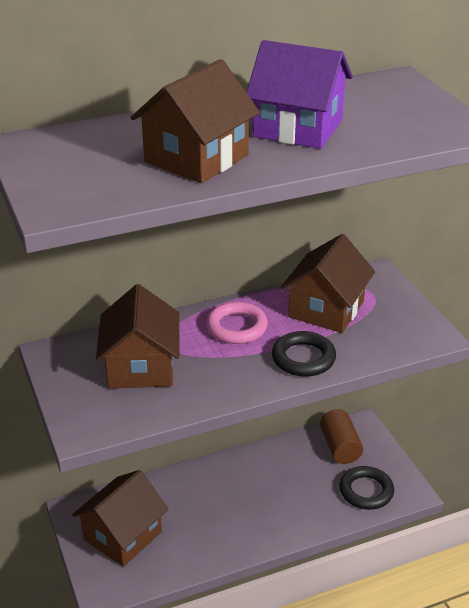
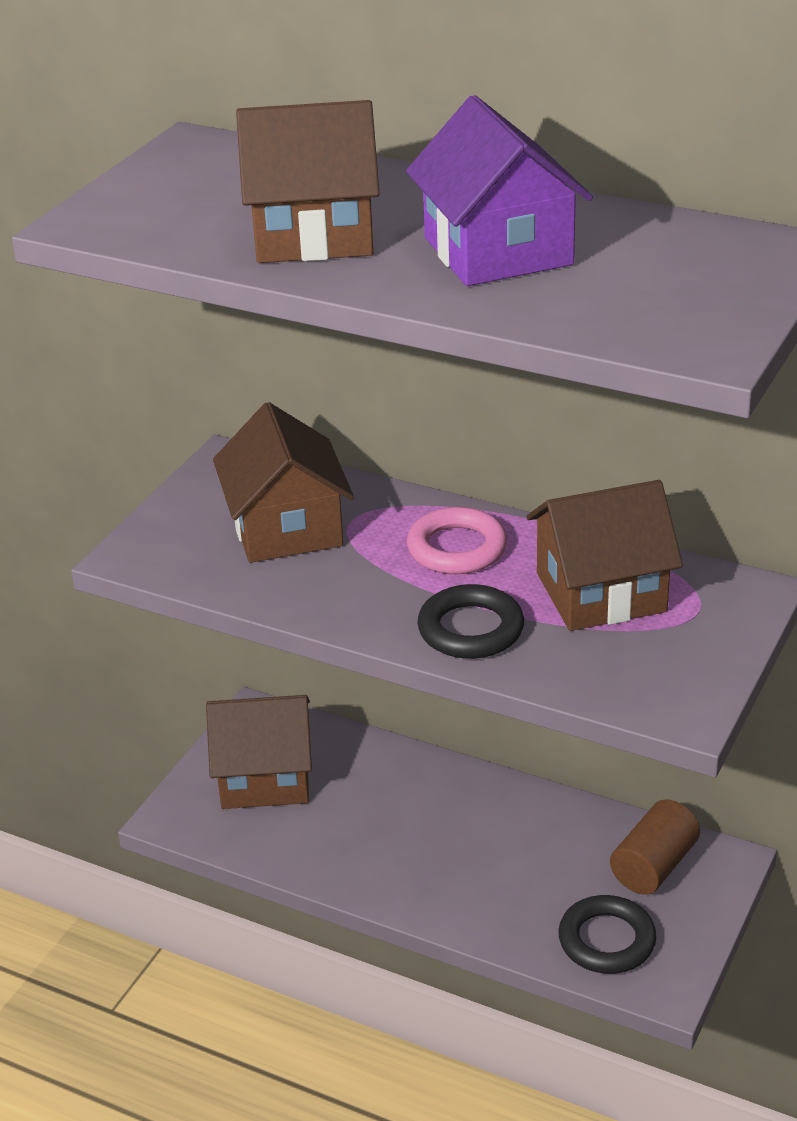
camera: 50 degrees right, 0 degrees up
brown house [96,284,180,389] -> brown house turned 60 degrees counterclockwise [213,402,354,563]

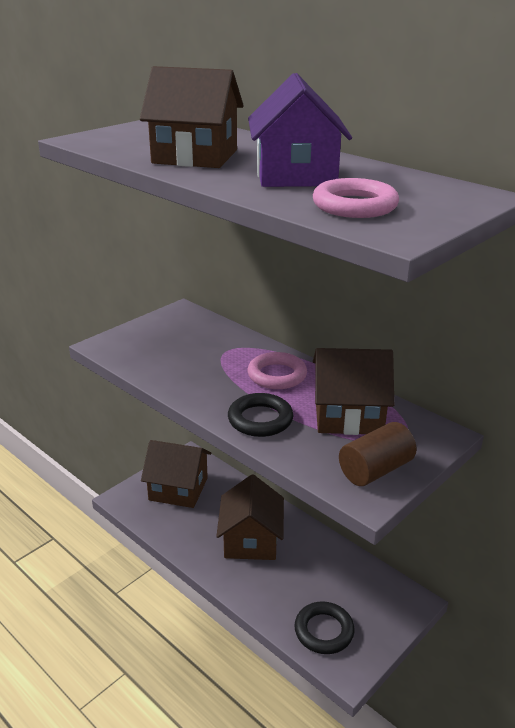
camera: 15 degrees right, 5 degrees down
brown house [213,402,354,563] -> brown house moved to [216,475,284,560]
brown cylinder [610,799,700,895] -> brown cylinder moved to [339,422,417,486]
none -> pink ring [313,178,399,218]

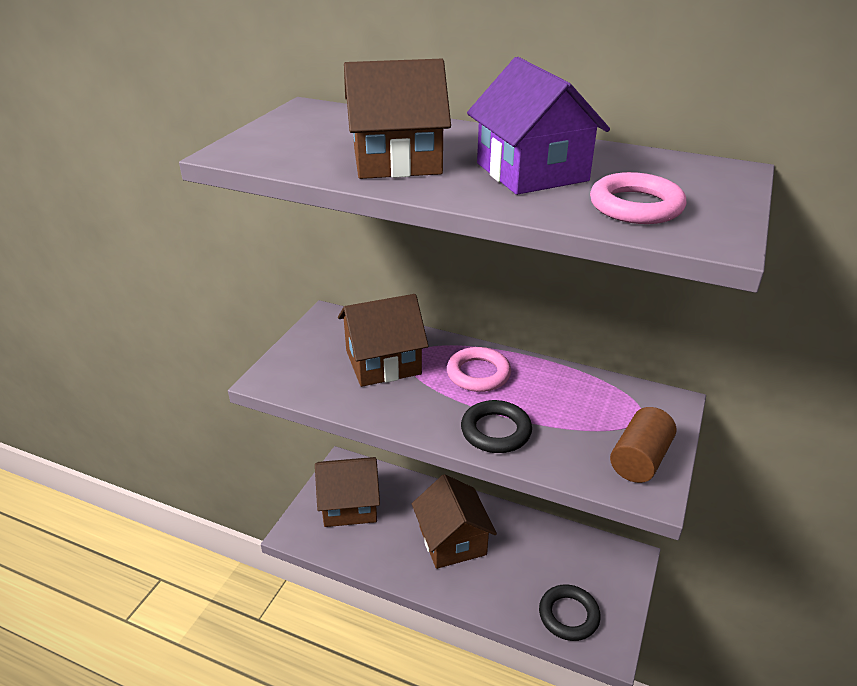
camera: 20 degrees left, 5 degrees up
brown house [313,348,394,435] -> brown house moved to [338,294,429,387]

